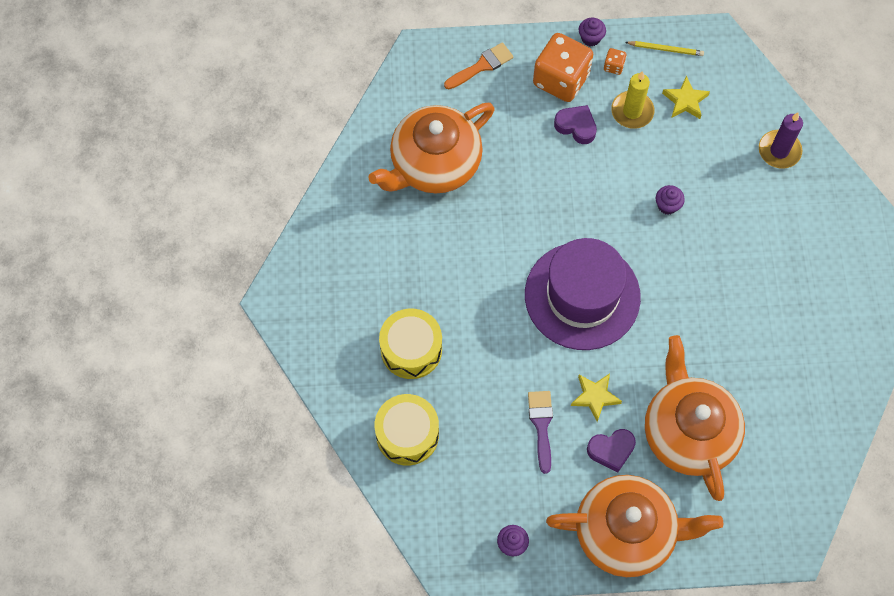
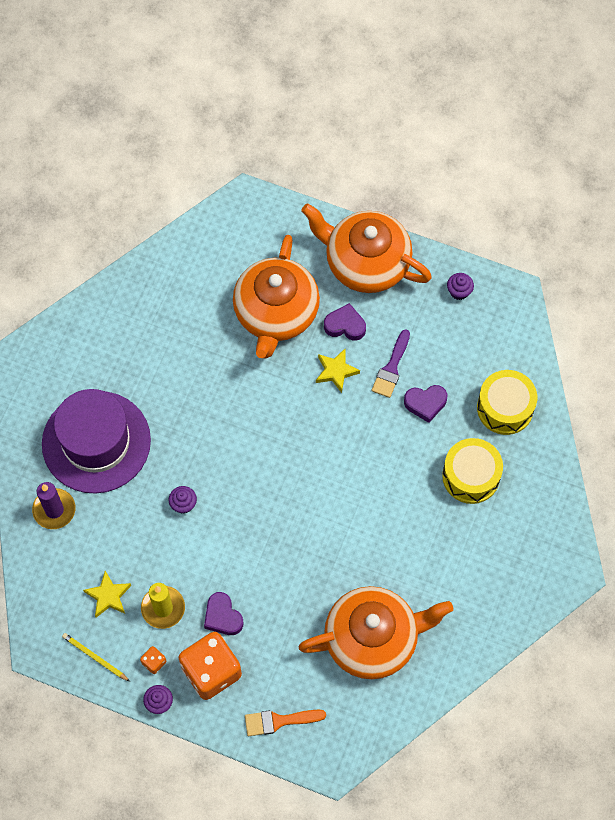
camera: 155 degrees left, 0 degrees up
purple hat [525,238,641,350] -> purple hat moved to [42,389,151,494]
none -> purple heart [404,385,447,423]

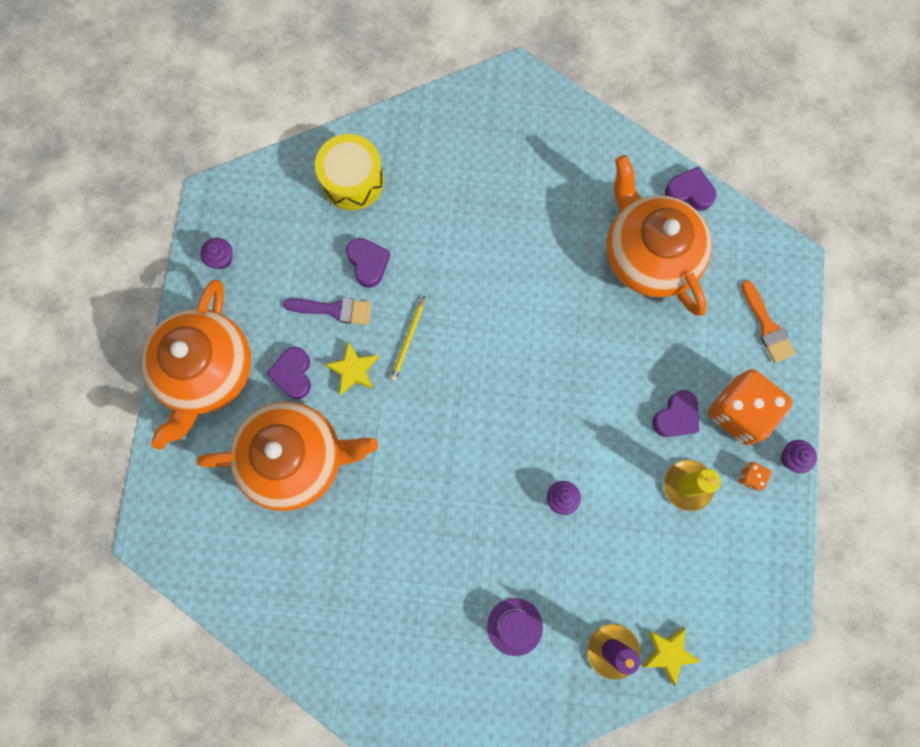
camera: 105 degrees left, 10 degrees up
purple hat [42,389,151,494] -> purple hat [487,598,543,656], size x0.42
yellow pencil [62,633,130,682] -> yellow pencil moved to [390,296,425,381]
yellow star [83,571,131,618] -> yellow star moved to [642,627,701,687]
yellow drum [442,438,503,504] -> none
none -> purple heart [665,166,716,211]

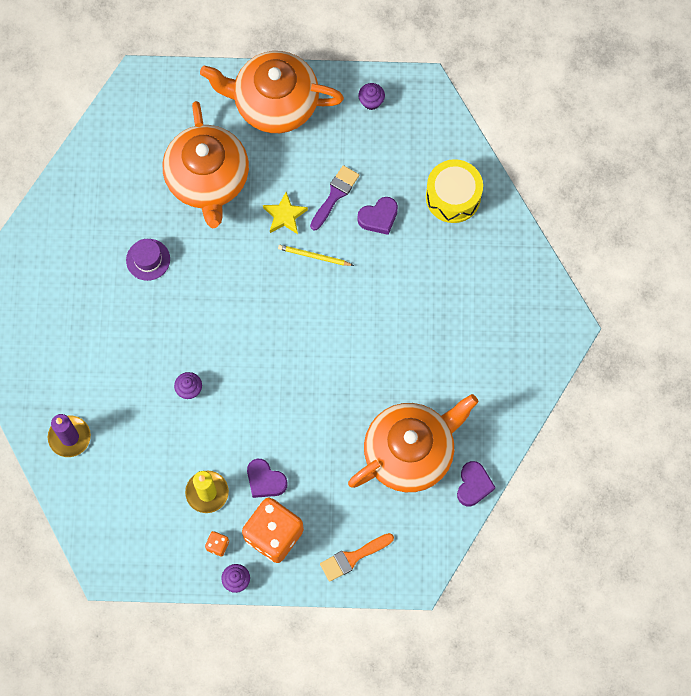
camera: 85 degrees right, 5 degrees down
purple heart [266,347,311,399] -> none
purple brush [283,298,372,325] -> purple brush turned 150 degrees counterclockwise [310,165,359,230]
purple hat [487,598,543,656] -> purple hat moved to [126,239,170,281]
yellow star [642,627,701,687] -> none

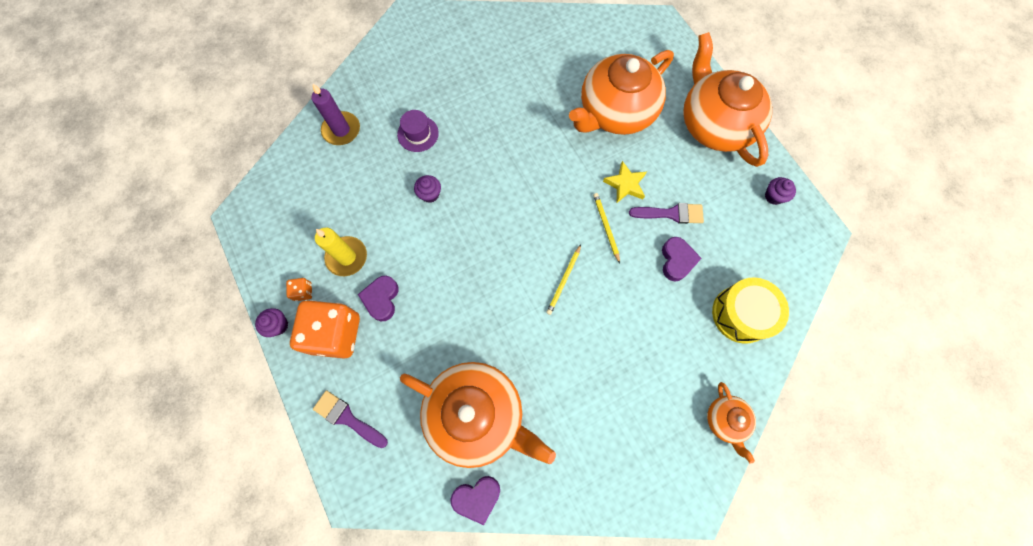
camera: 60 degrees right, 0 degrees up
purple hat [126,239,170,281] -> purple hat moved to [397,110,439,152]
orange brush [320,533,394,582] -> purple brush [313,391,388,448]
purple heart [358,197,398,235] -> purple heart turned 120 degrees counterclockwise [662,237,702,282]
none -> yellow pencil [546,245,581,315]
none -> orange teapot [707,382,756,464]

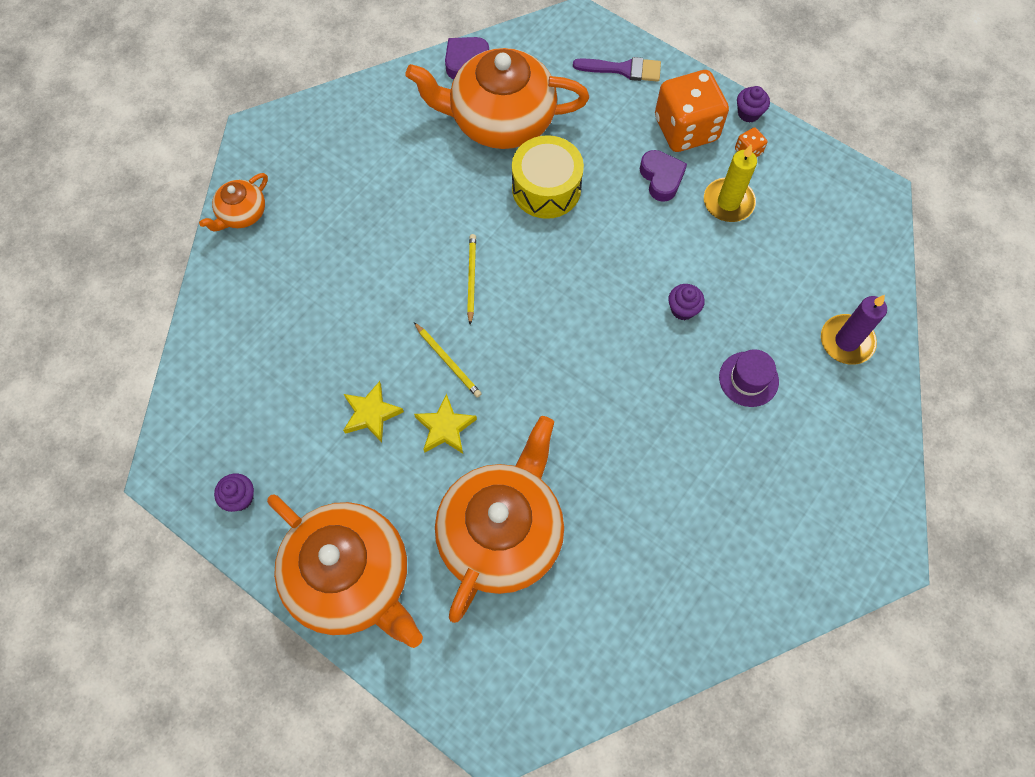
camera: 155 degrees right, 5 degrees down
purple brush [629,203,704,224] -> yellow star [343,381,404,442]
purple heart [662,237,702,282] -> none
orange teapot [707,382,756,464] -> orange teapot turned 105 degrees counterclockwise [199,173,268,231]
yellow drum [712,278,789,344] -> yellow drum moved to [512,135,584,219]

